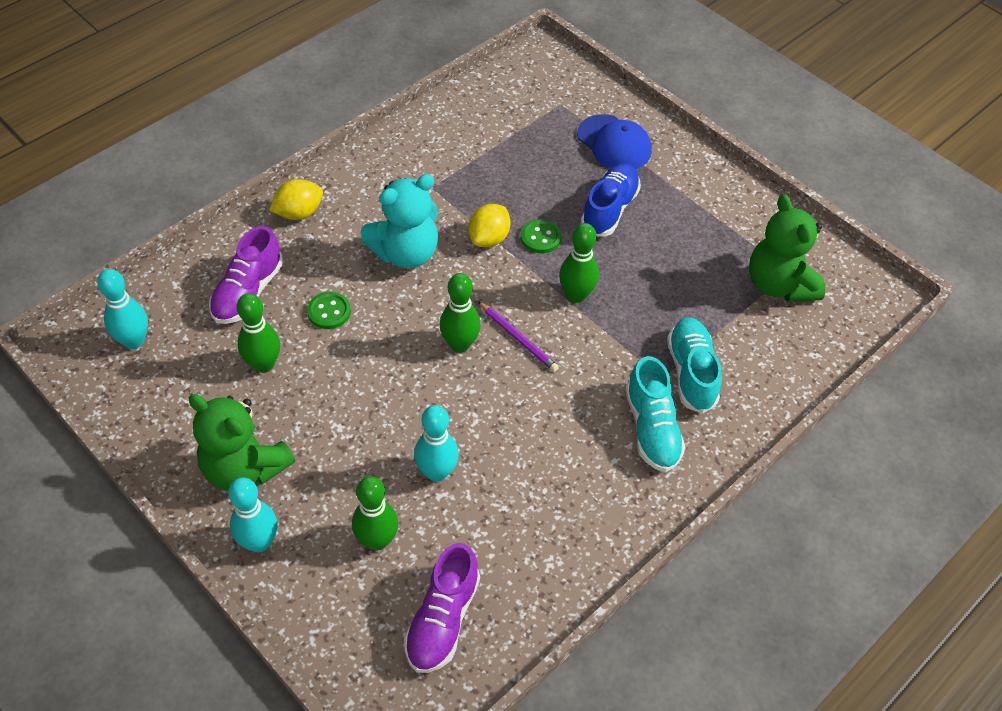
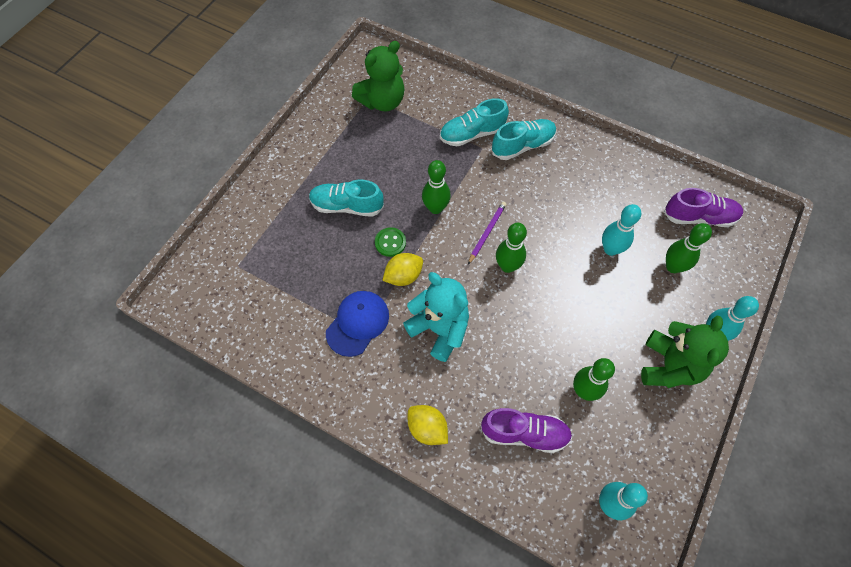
camera: 105 degrees left, 10 degrees up
green button [307,292,351,329] -> none
yellow lemon [468,204,511,247] -> yellow lemon turned 45 degrees counterclockwise [382,253,423,286]
blue cap [577,114,652,169] -> blue cap moved to [326,291,389,357]
blue shoe [581,163,641,237] -> turquoise shoe [309,180,384,217]

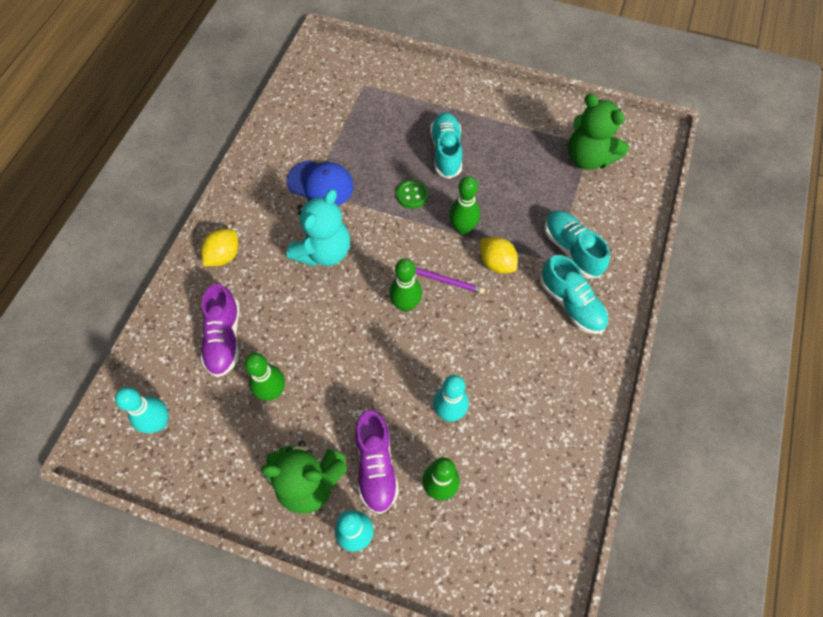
camera: 80 degrees right, 0 degrees up
yellow lemon [382,253,423,286] -> yellow lemon moved to [480,237,518,273]
purple shoe [664,188,743,227] -> purple shoe moved to [355,410,399,514]

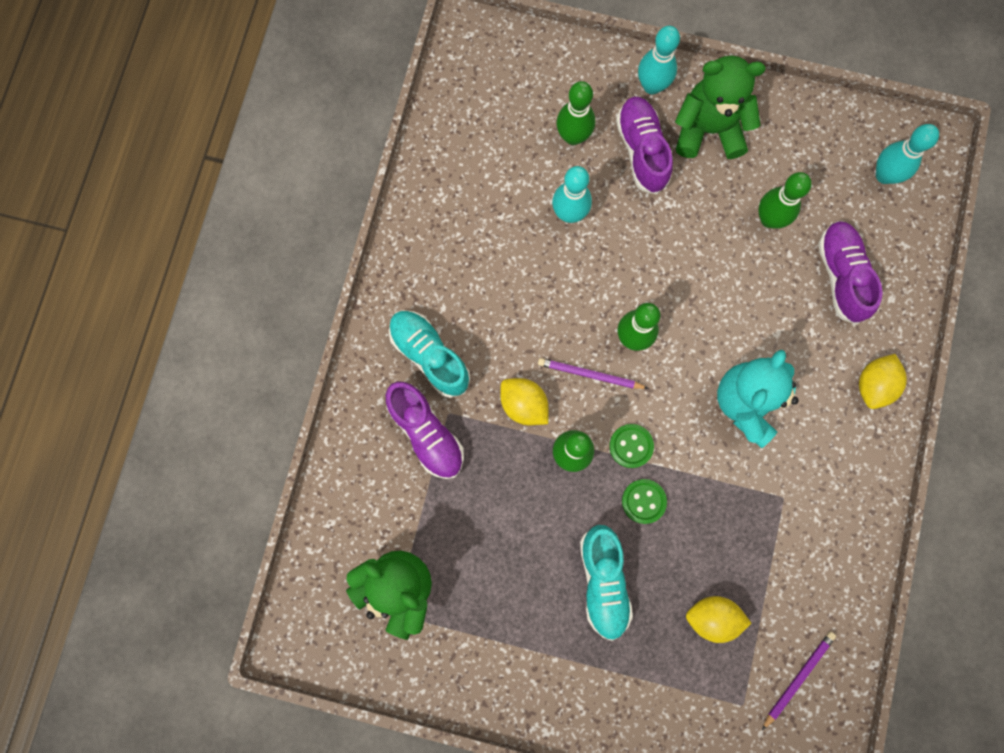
camera: 175 degrees right, 15 degrees up
blue cap [286,160,354,206] -> none
turquoise shoe [545,210,610,278] -> purple shoe [386,382,464,479]
none -> green button [609,424,654,468]
none -> yellow lemon [686,596,752,643]
none -> purple pencil [762,631,836,730]

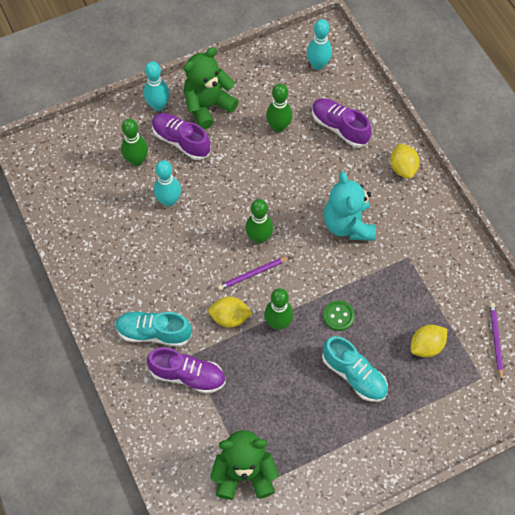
camera: 40 degrees left, 15 degrees down
green button [609,424,654,468] -> none

